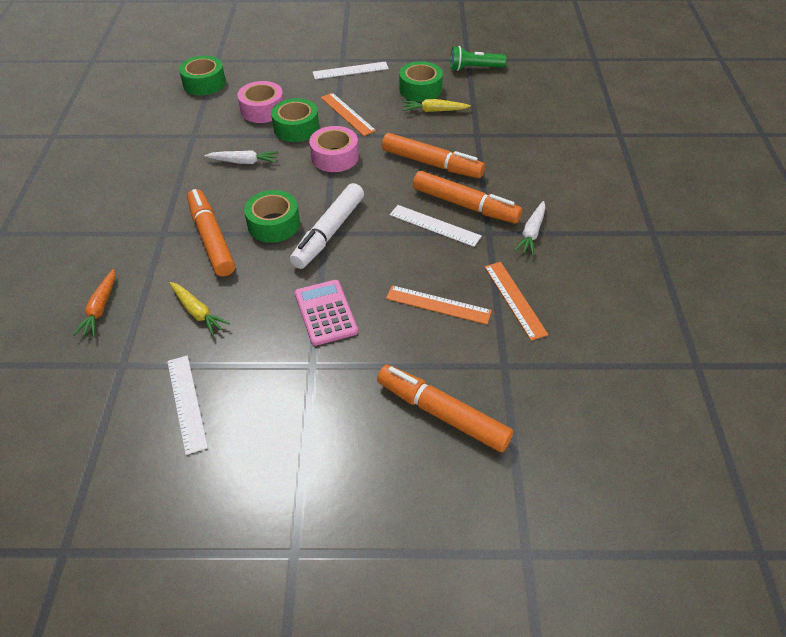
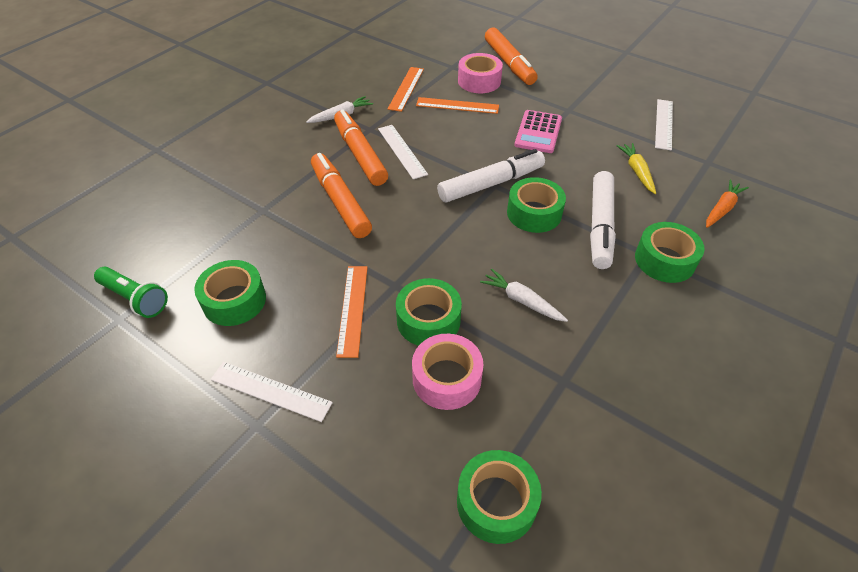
camera: 145 degrees left, 0 degrees up
orange marker [187,189,235,277] -> white marker [590,171,616,269]
pink tape [309,126,359,172] -> pink tape moved to [458,53,503,93]
orange ruler [386,285,492,325] -> orange ruler turned 45 degrees counterclockwise [416,97,499,114]
yellow carrot [403,99,471,112] -> none
none -> green tape [635,222,705,283]

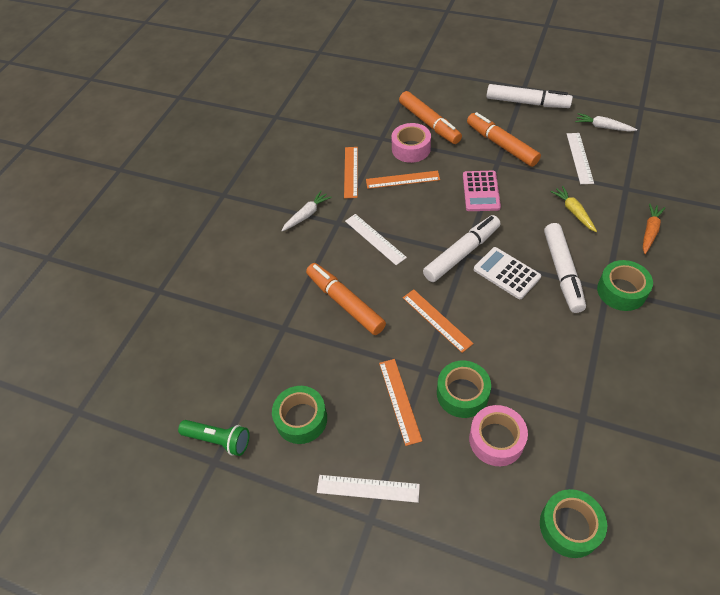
camera: 10 degrees left, 5 degrees up
orange marker [334,109,388,186] -> orange marker moved to [467,112,541,167]
white carrot [480,269,568,322] -> white carrot moved to [575,113,637,132]
green tape [507,177,566,233] -> white calculator [474,247,541,299]
none -> orange ruler [403,289,474,353]
none -> white marker [486,84,573,108]

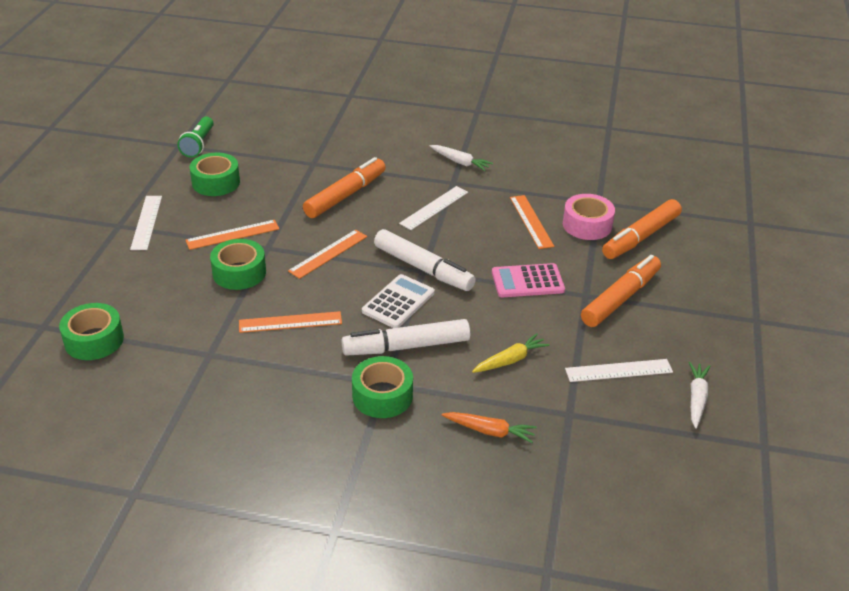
camera: 75 degrees right, 15 degrees down
orange ruler [344,147,358,199] -> orange ruler moved to [239,311,342,333]
pink tape [469,405,528,466] -> none
white marker [486,84,573,108] -> none

